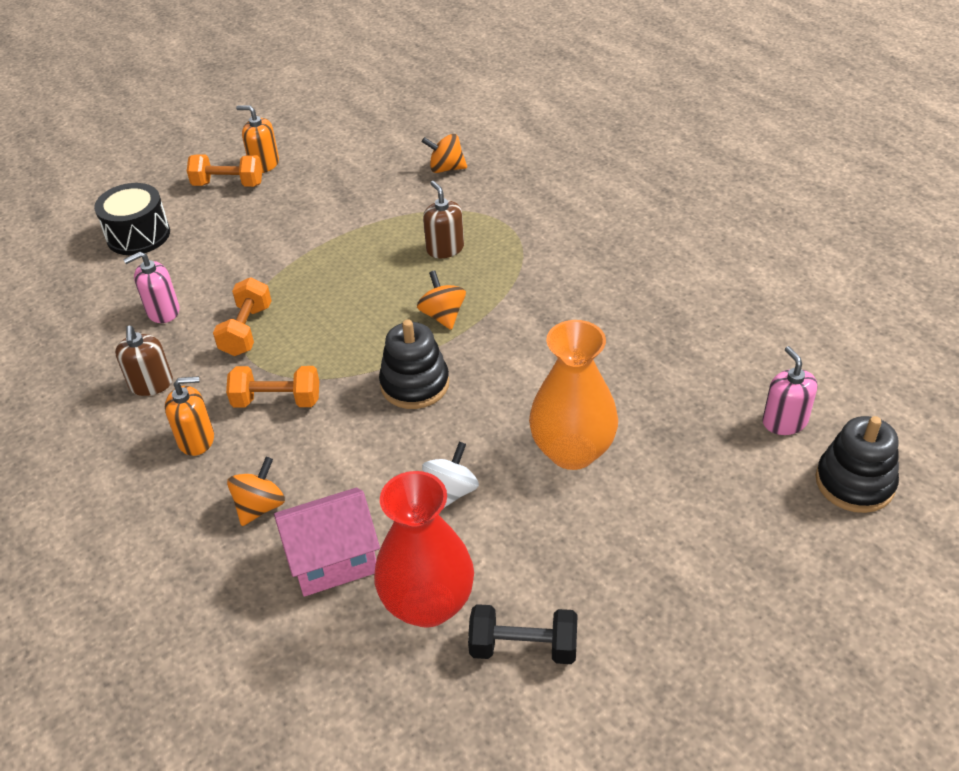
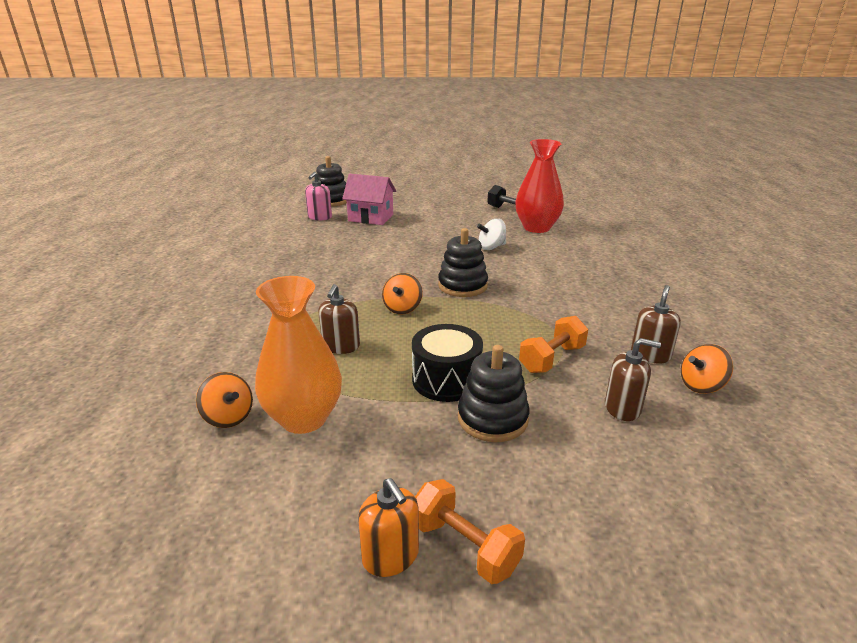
camera: 145 degrees left, 15 degrees down
black drum [94,183,170,255] -> black drum moved to [412,324,483,402]
pink soap dispenser [123,252,180,323] -> brown soap dispenser [605,338,661,421]
orange soap dispenser [165,376,214,456] -> none
orange dumbbell [226,366,319,407] -> none
orange spinning top [227,457,285,526] -> orange spinning top moved to [681,344,733,394]
pink house [274,488,380,597] -> pink house moved to [342,174,396,225]
orange vase [529,320,618,470] -> orange vase moved to [255,276,342,434]
none -> black stacking toy [458,345,530,442]

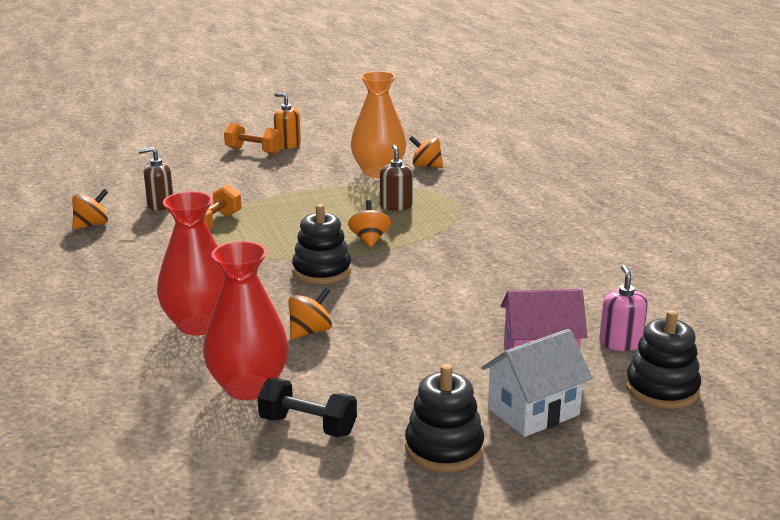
camera: 160 degrees right, 5 degrees down
black drum [412,324,483,402] -> none
black stacking toy [458,345,530,442] -> black stacking toy moved to [405,364,484,472]
white spinning top [477,219,506,250] -> orange spinning top [288,287,332,339]
brown soap dispenser [631,285,681,363] -> none
none -> red vase [157,191,225,336]
none -> white house [481,329,592,437]

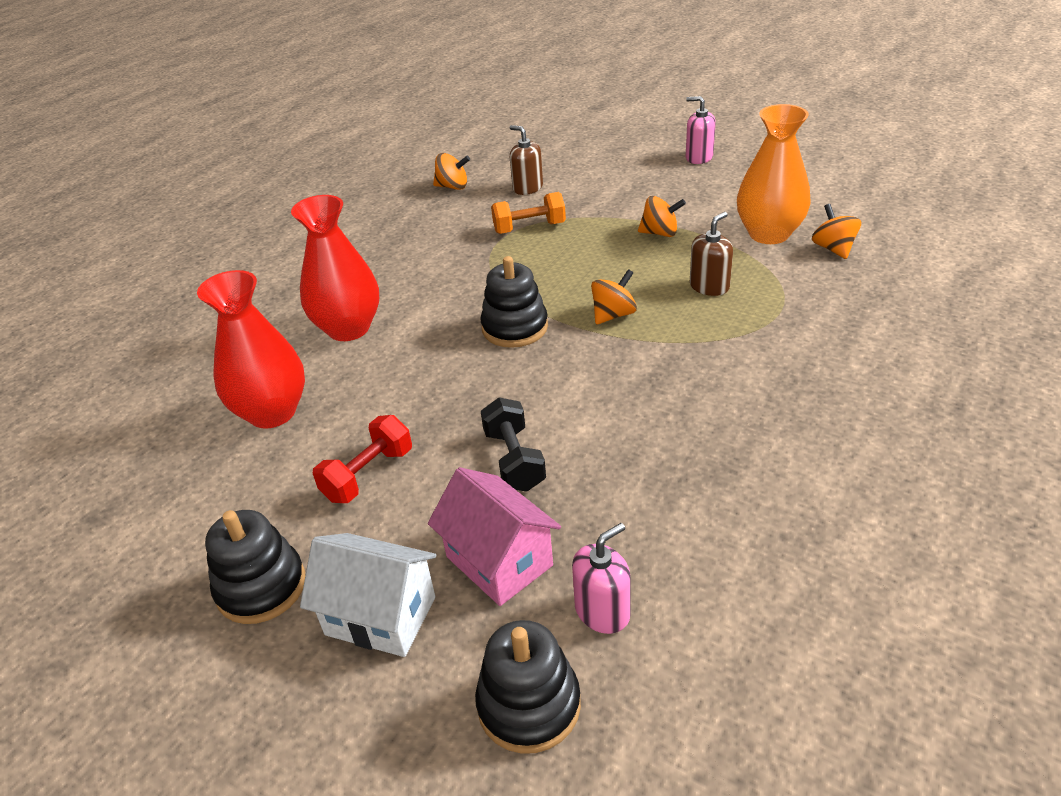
camera: 55 degrees right, 15 degrees up
orange dumbbell [224,123,283,155] -> pink soap dispenser [686,96,716,164]
black dumbbell [258,378,357,437] -> black dumbbell moved to [481,397,546,491]
orange soap dispenser [274,93,301,149] -> none
orange spinning top [288,287,332,339] -> orange spinning top moved to [638,196,686,237]
none -> red dumbbell [313,415,412,503]

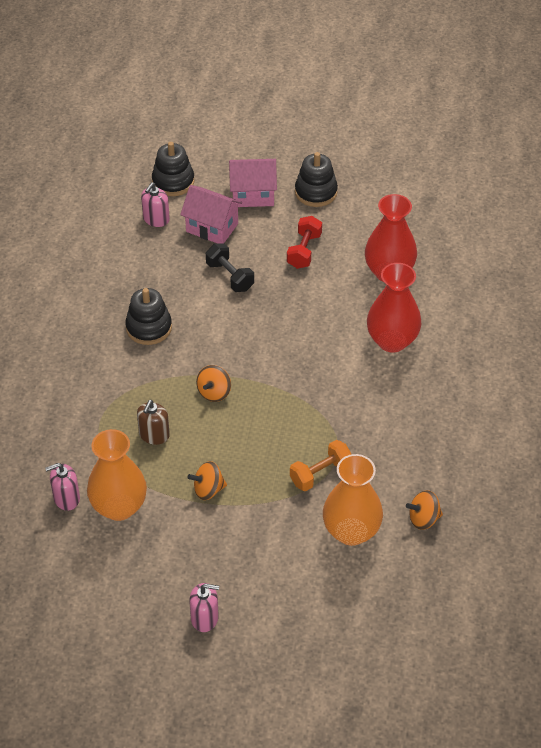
camera: 155 degrees right, 10 degrees up
white house [300,533,436,657] -> pink house [229,159,277,207]
black stacking toy [480,256,548,348] -> black stacking toy moved to [125,288,172,345]
brown soap dispenser [510,125,543,195] -> orange vase [323,454,383,546]
orange spinning top [812,204,861,259] -> pink soap dispenser [45,463,80,511]

